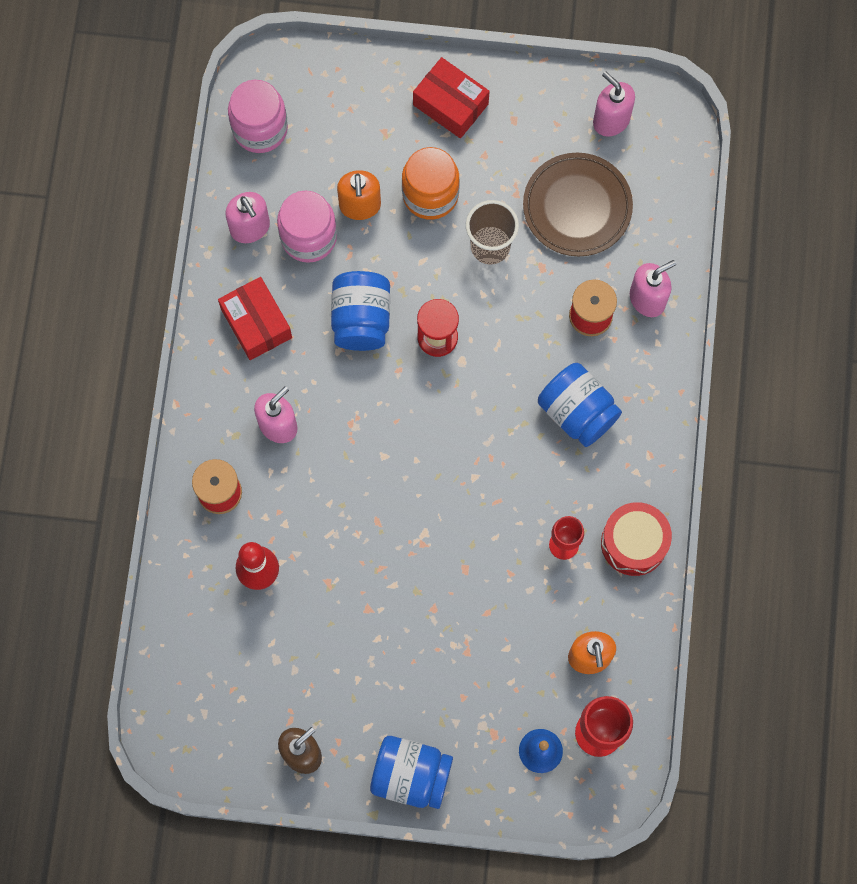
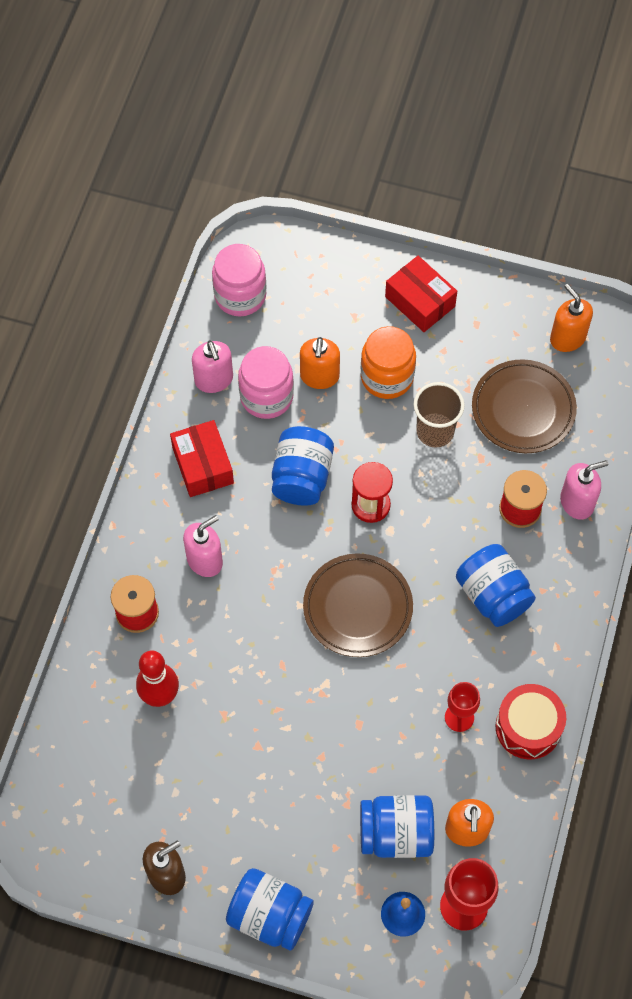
camera: 10 degrees right, 10 degrees down
pink soap dispenser [593,71,635,137] -> orange soap dispenser [550,284,593,352]
none -> brown plate [303,553,413,657]
none -> blue jar [360,795,434,858]

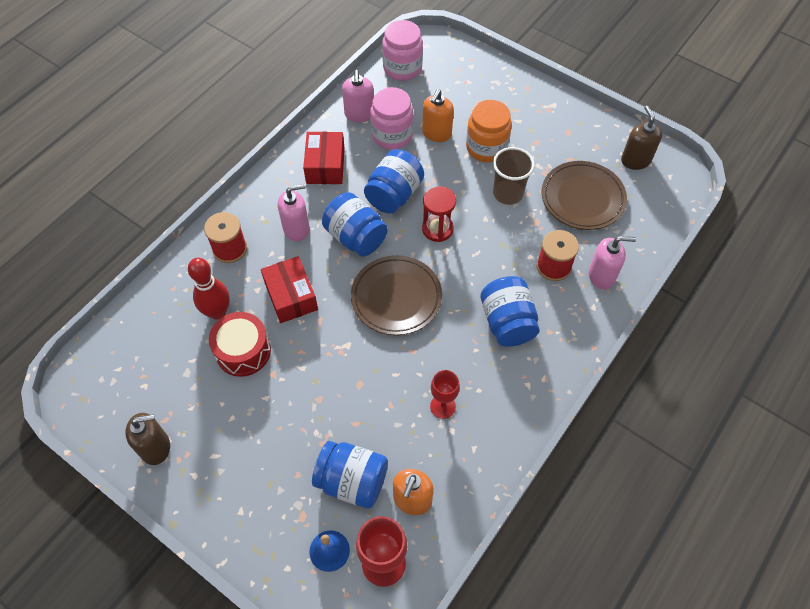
camera: 20 degrees right, 5 degrees down
blue jar [226,868,314,951] -> blue jar moved to [322,192,388,257]
red box [385,256,457,332] -> red box moved to [261,256,318,323]
red drum [495,684,566,759] -> red drum moved to [209,312,271,377]
orange soap dispenser [550,284,593,352] -> brown soap dispenser [621,106,662,170]

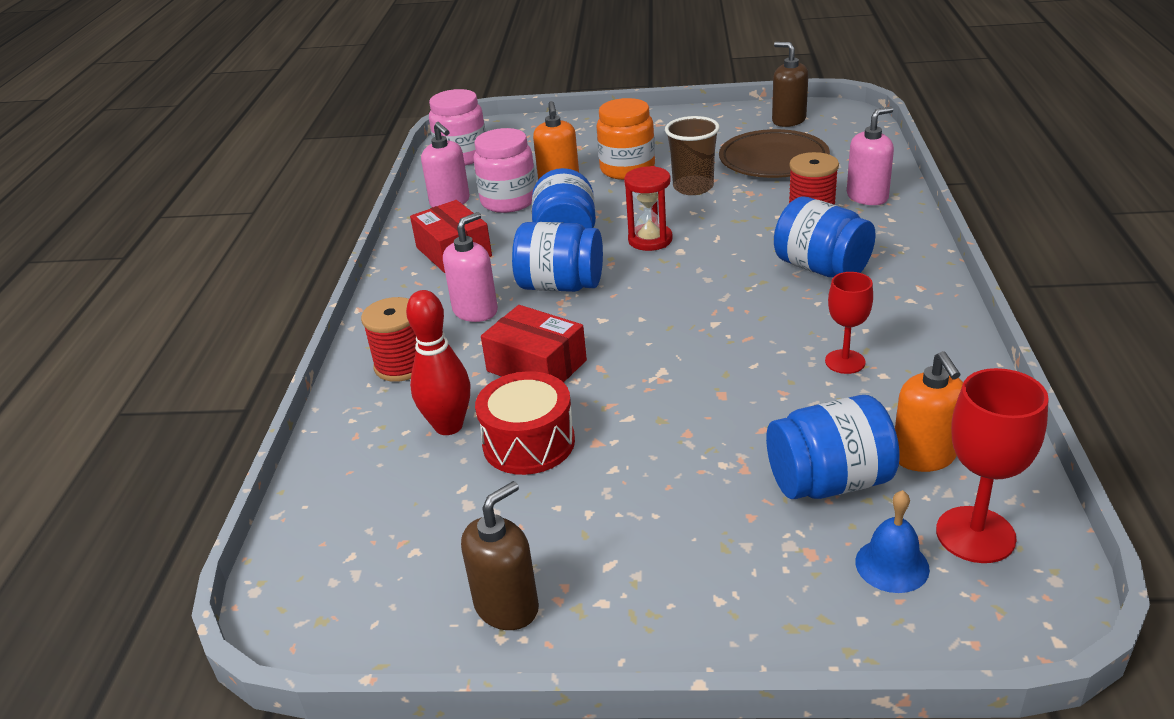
camera: 30 degrees left, 25 degrees down
brown plate [351,255,442,335] -> none

